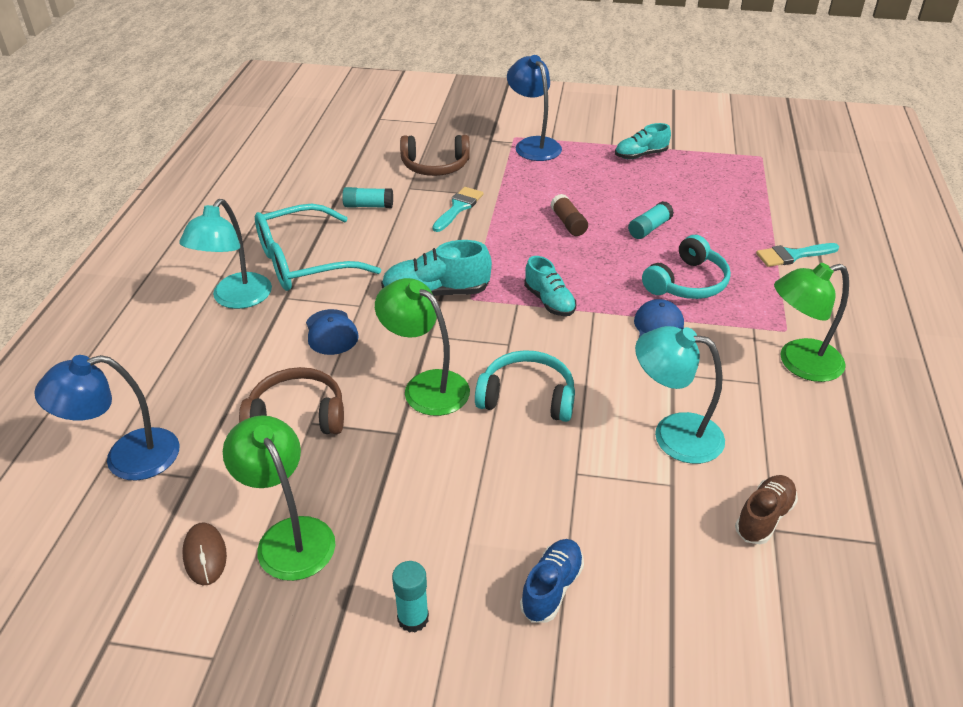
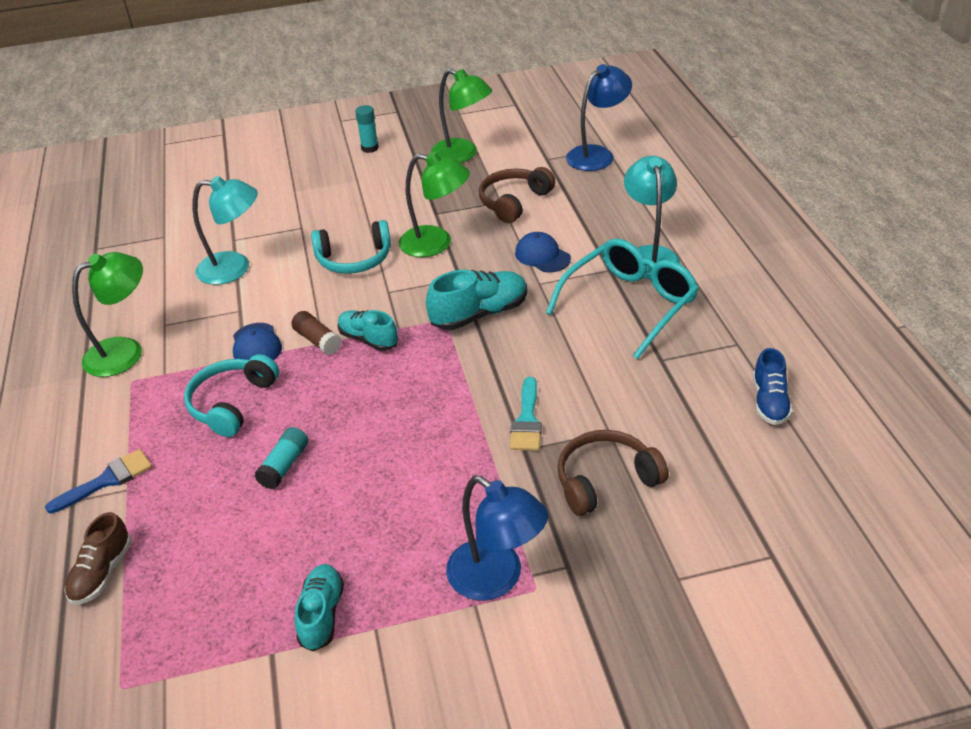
camera: 160 degrees right, 0 degrees up
brown mouse [182,522,227,585] -> none
brown headphones [239,367,344,434] -> brown headphones turned 150 degrees clockwise [479,167,555,223]
turquoise glue stick [342,187,393,208] -> none
blue shoe [520,539,584,623] -> blue shoe moved to [753,348,793,425]
brown glue stick [550,194,588,236] -> brown glue stick moved to [291,311,342,355]
turquoise shoe [615,123,671,159] -> turquoise shoe turned 45 degrees counterclockwise [294,564,344,651]
brown shoe [735,475,798,544] -> brown shoe moved to [65,512,132,605]
turquoise brush [756,243,839,267] -> blue brush [45,449,152,514]

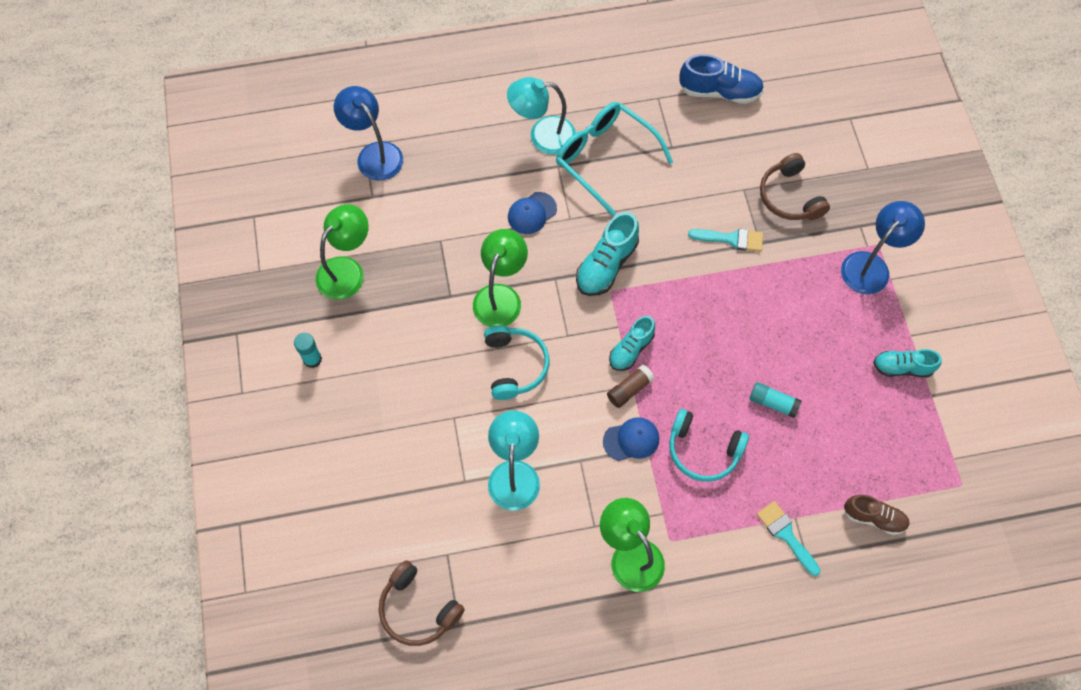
camera: 90 degrees left, 25 degrees up
blue brush [45,449,152,514] -> turquoise brush [757,501,820,576]
turquoise shoe [426,270,528,330] -> turquoise shoe turned 120 degrees counterclockwise [576,212,639,296]
brown headphones [479,167,555,223] -> brown headphones moved to [379,560,465,646]
blue shoe [753,348,793,425] -> blue shoe [679,54,764,104], size x1.50

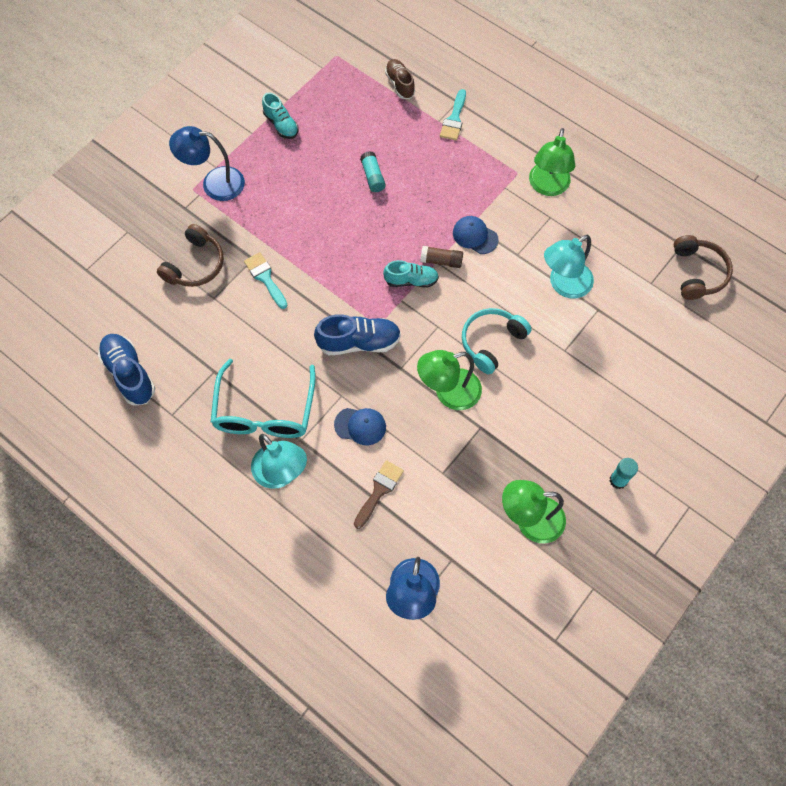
camera: 130 degrees left, 0 degrees up
turquoise shoe [576,212,639,296] -> blue shoe [314,314,401,355]
turquoise headphones [669,409,749,482] -> none
none -> brown brush [354,460,404,529]

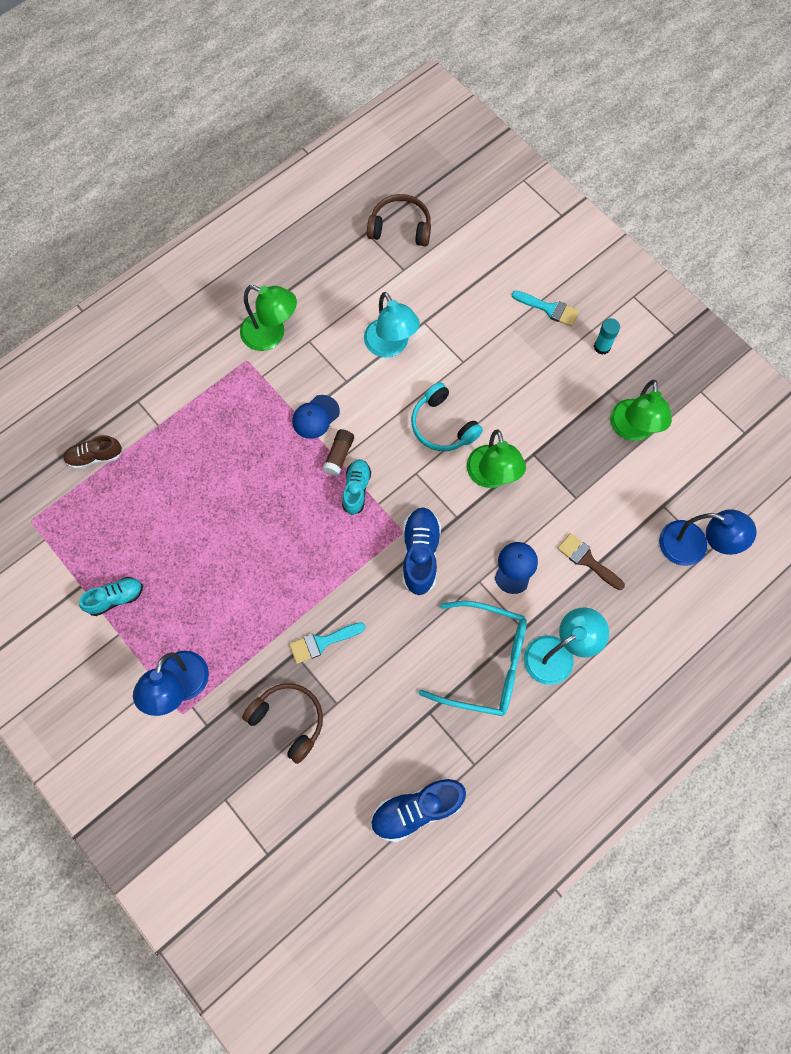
camera: 80 degrees left, 5 degrees up
turquoise glue stick [360,151,386,192] -> none
turquoise brush [440,89,466,141] -> turquoise brush moved to [512,290,579,327]

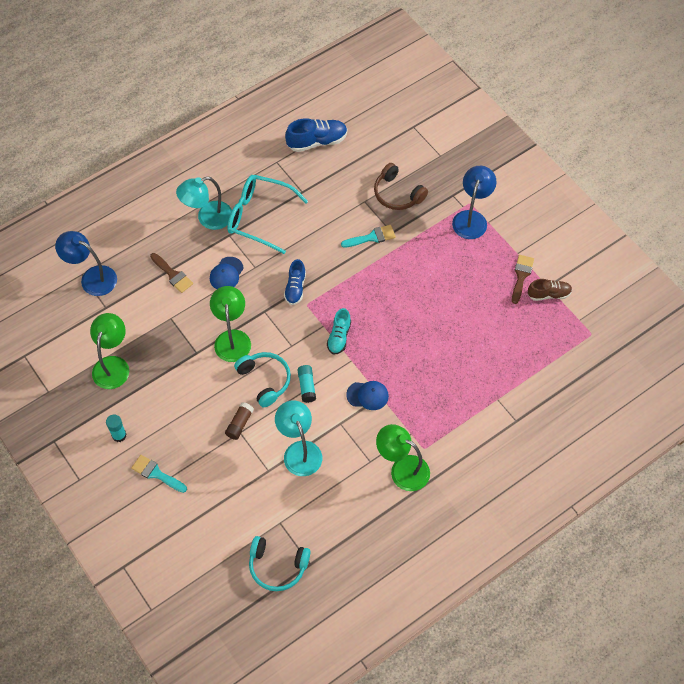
camera: 175 degrees left, 10 degrees down
brown shoe [63,435,122,469] -> brown shoe moved to [528,279,572,301]
turquoise shoe [79,577,143,616] -> brown brush [512,255,534,304]
blue cap [292,395,340,439] -> blue cap turned 45 degrees clockwise [346,381,389,410]
brown glue stick [322,429,354,476] -> brown glue stick moved to [225,402,254,440]
brown headphones [367,194,431,246] -> turquoise headphones [249,536,310,591]
blue shoe [403,507,441,596] -> blue shoe [284,259,306,305], size x0.66
none -> turquoise glue stick [298,365,316,403]

